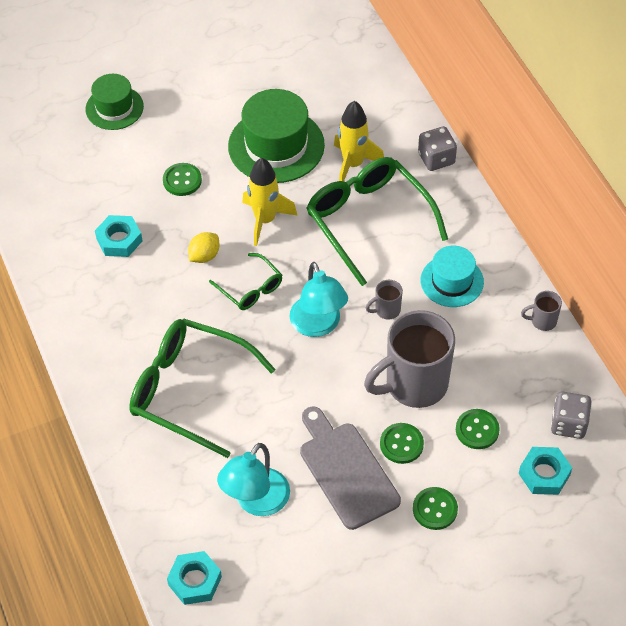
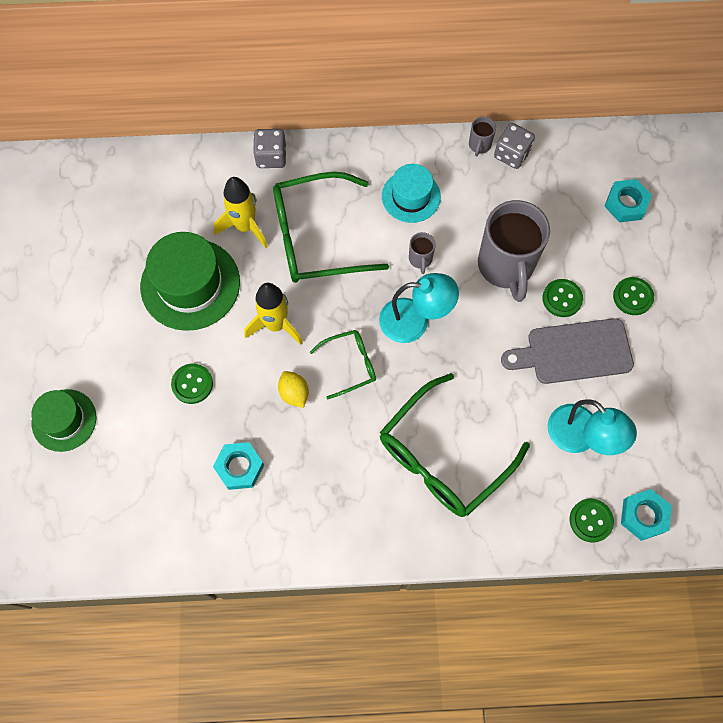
camera: 70 degrees left, 15 degrees up
green button [456,409,500,449] -> green button moved to [570,499,614,543]
grey dice [551,391,592,439] -> grey dice moved to [494,123,535,169]

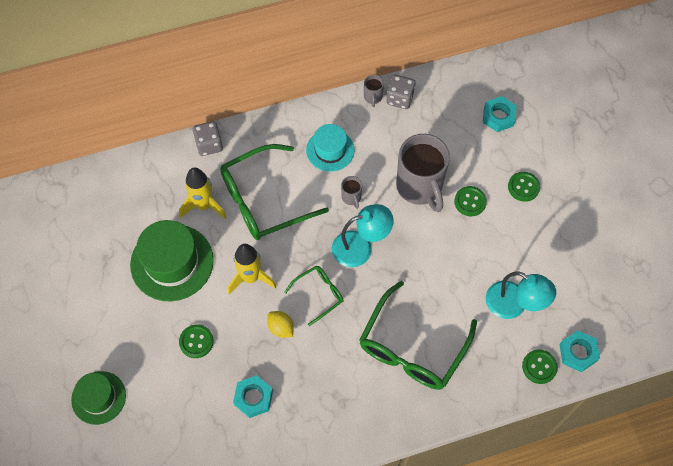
camera: 15 degrees left, 5 degrees down
grey cutting board [501,318,634,384] -> none

